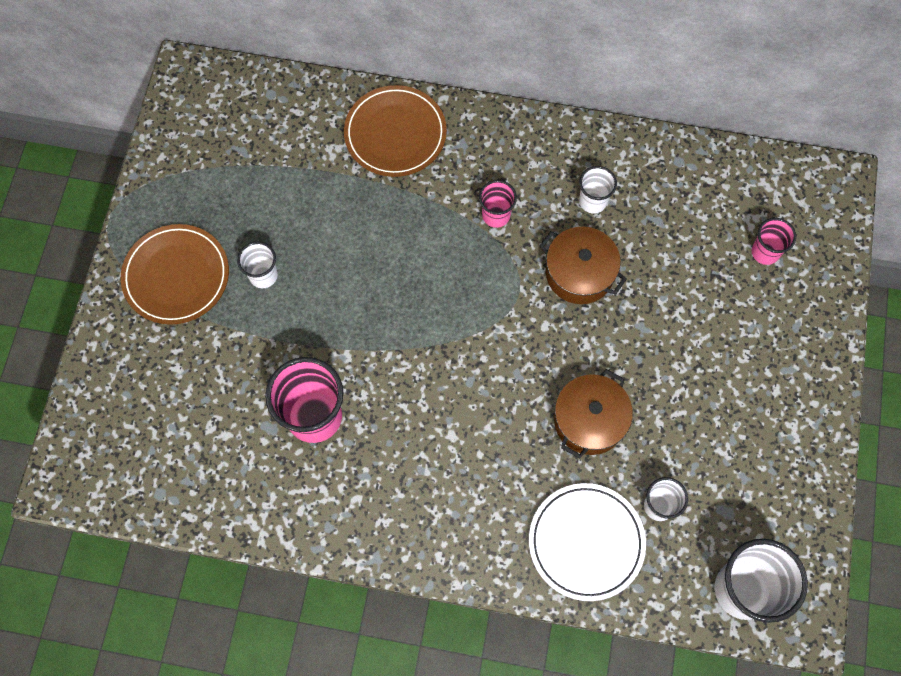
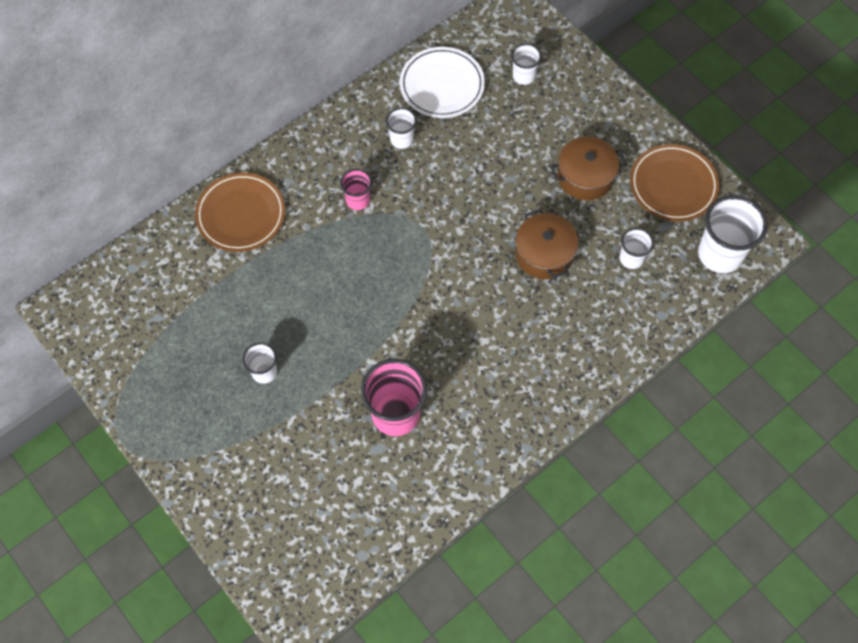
camera: 50 degrees left, 5 degrees down
brown plate [121,224,229,325] -> brown plate moved to [630,144,720,221]
white plate [529,483,646,601] -> white plate moved to [400,47,485,118]
brown pot [540,227,627,304] -> brown pot moved to [550,137,626,200]
pink cup [751,218,796,265] -> white cup [511,43,542,85]

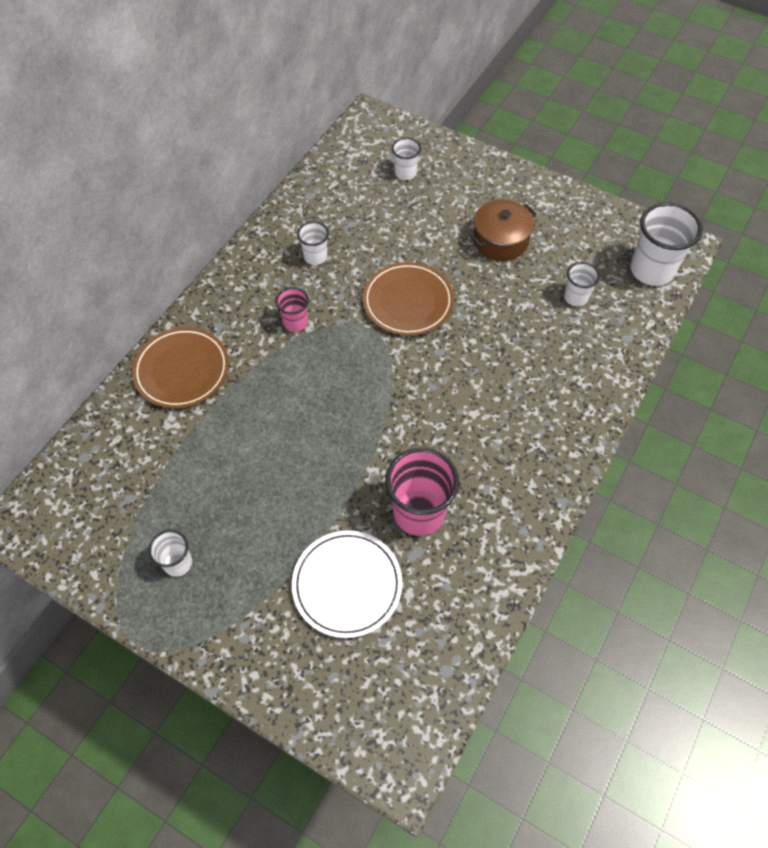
camera: 20 degrees left, 5 degrees down
white cup [242,342,277,384] -> white cup moved to [148,530,192,577]
white plate [400,47,485,118] -> white plate moved to [292,530,402,638]
brown pot [515,209,578,279] -> none
brown plate [630,144,720,221] -> brown plate moved to [363,262,454,336]

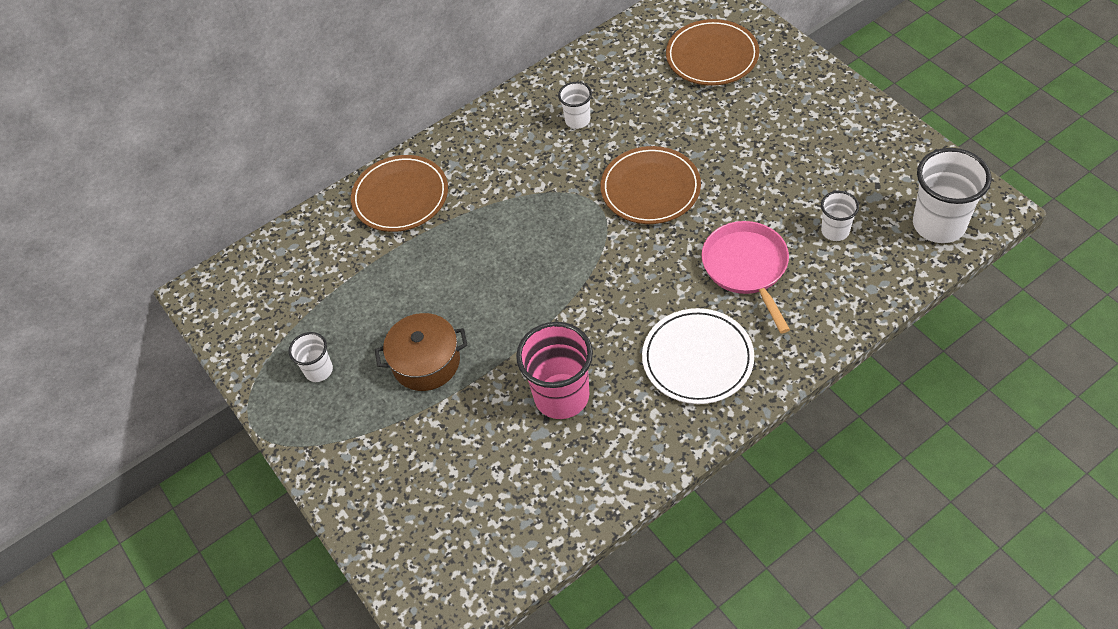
camera: 30 degrees right, 5 degrees down
pink cup [276,287,309,332] -> none
white plate [292,530,402,638] -> white plate moved to [642,308,754,404]
white cup [392,138,421,180] -> brown plate [666,19,759,86]
brown pot [470,199,537,261] -> brown pot moved to [375,313,468,391]
none -> pink pan [702,221,790,334]

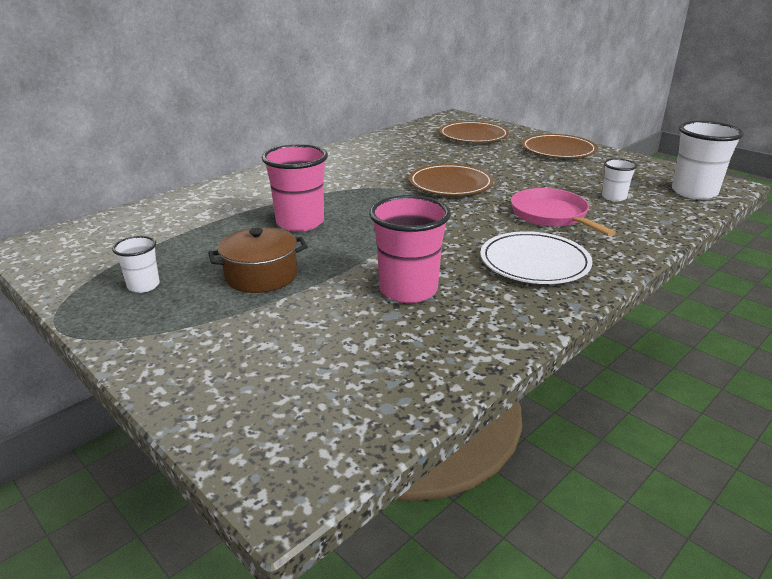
camera: 15 degrees left, 25 degrees down
brown plate [351,155,448,232] -> brown plate moved to [522,134,598,158]
white cup [558,82,592,129] -> none
none -> pink cup [262,144,328,232]

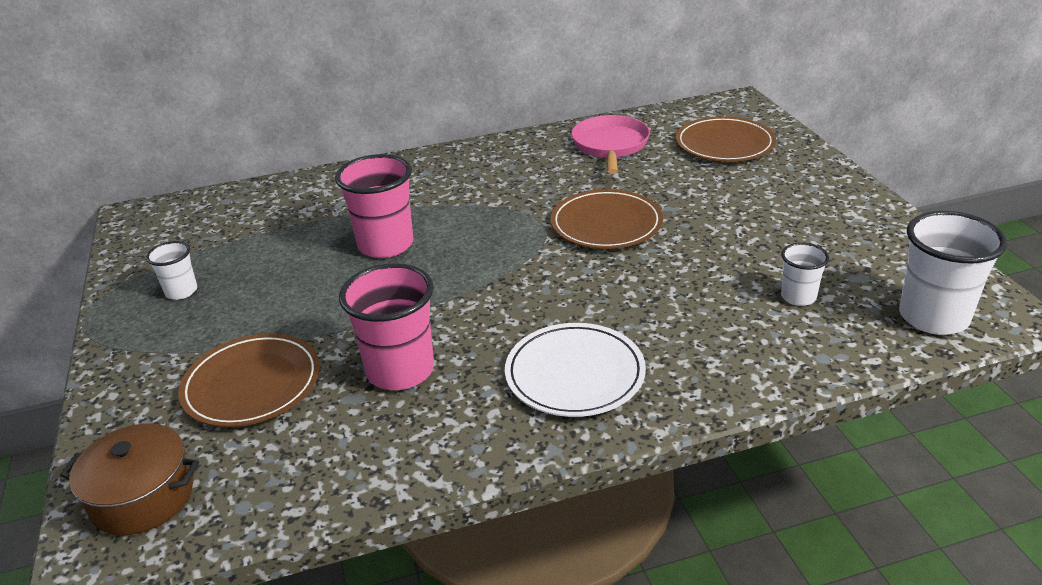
camera: 30 degrees right, 5 degrees up
brown pot [208,227,307,293] -> brown pot moved to [60,424,199,536]
pink pan [511,188,616,236] -> pink pan moved to [571,115,650,174]
brown plate [522,134,598,158] -> brown plate moved to [178,333,320,427]

